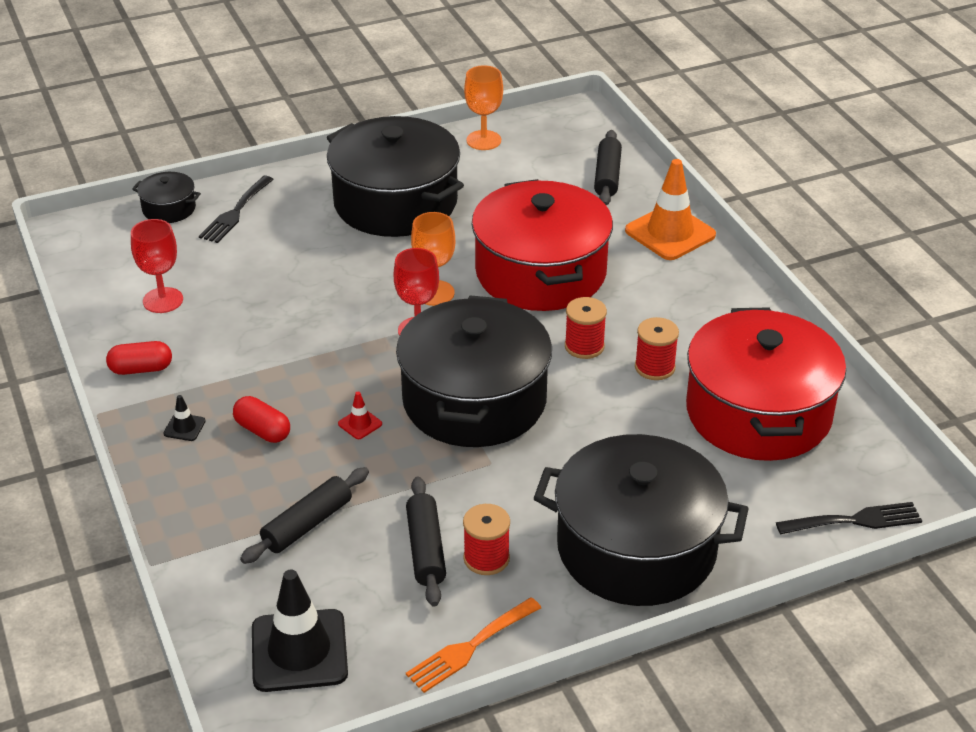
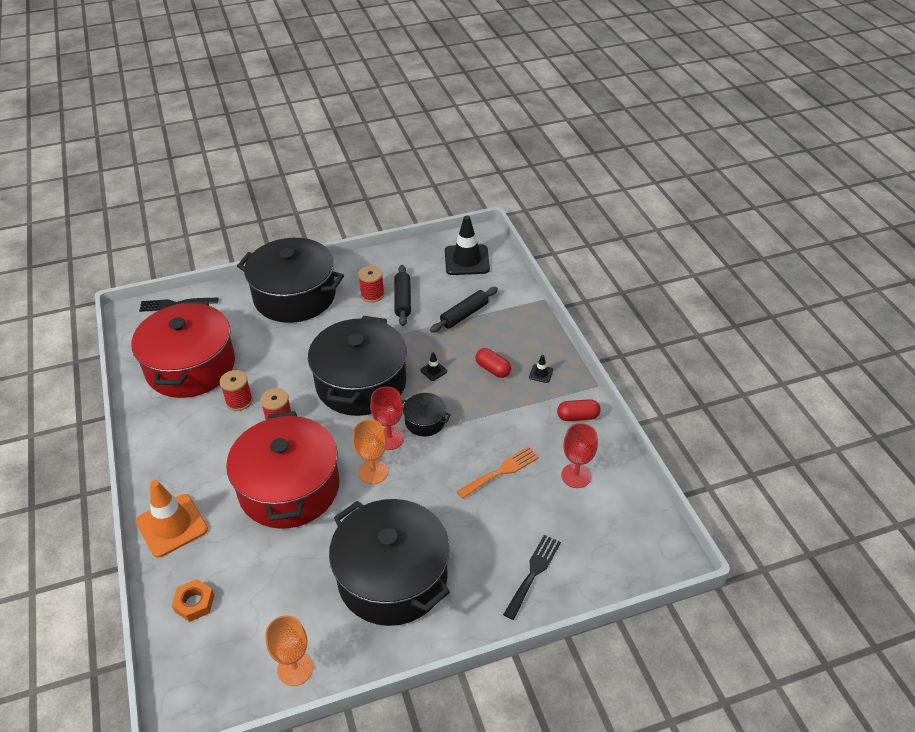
camera: 175 degrees left, 5 degrees up
black pot [132,172,201,223] -> black pot moved to [402,393,451,437]
red traffic cone [338,392,382,439] -> black traffic cone [420,352,447,381]
orange fork [406,597,541,693] -> orange fork moved to [457,447,539,499]
black rolling pin [594,130,622,205] -> orange nut [172,579,214,622]

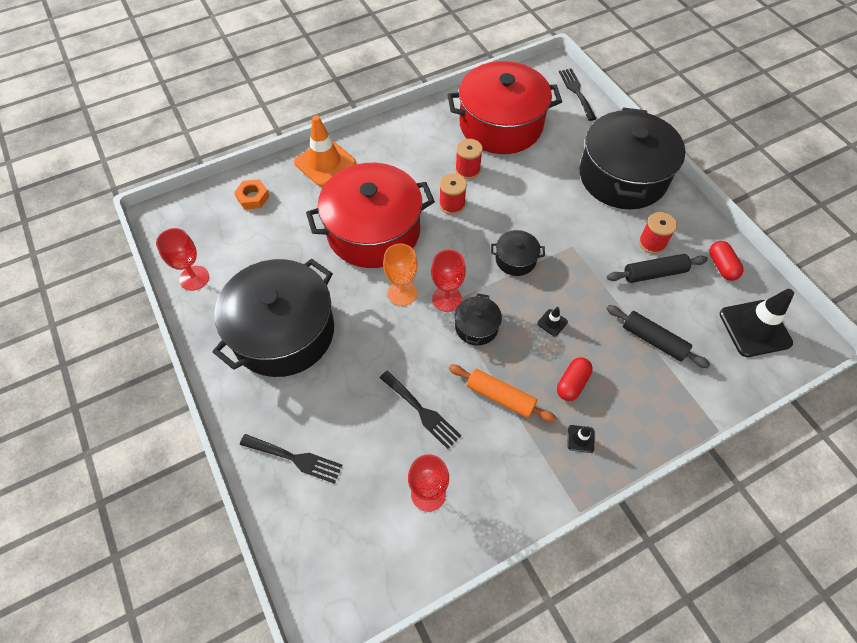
camera: 80 degrees right, 15 degrees up
orange goblet [265,615,313,686] -> red goblet [156,228,209,291]
black pot [308,316,407,416] -> black pot [491,230,545,276], size x0.43
orange fork [457,447,539,499] -> black fork [380,371,461,449]
red capsule [557,399,601,421] -> red capsule moved to [709,241,743,281]
none -> orange rolling pin [449,365,557,423]

